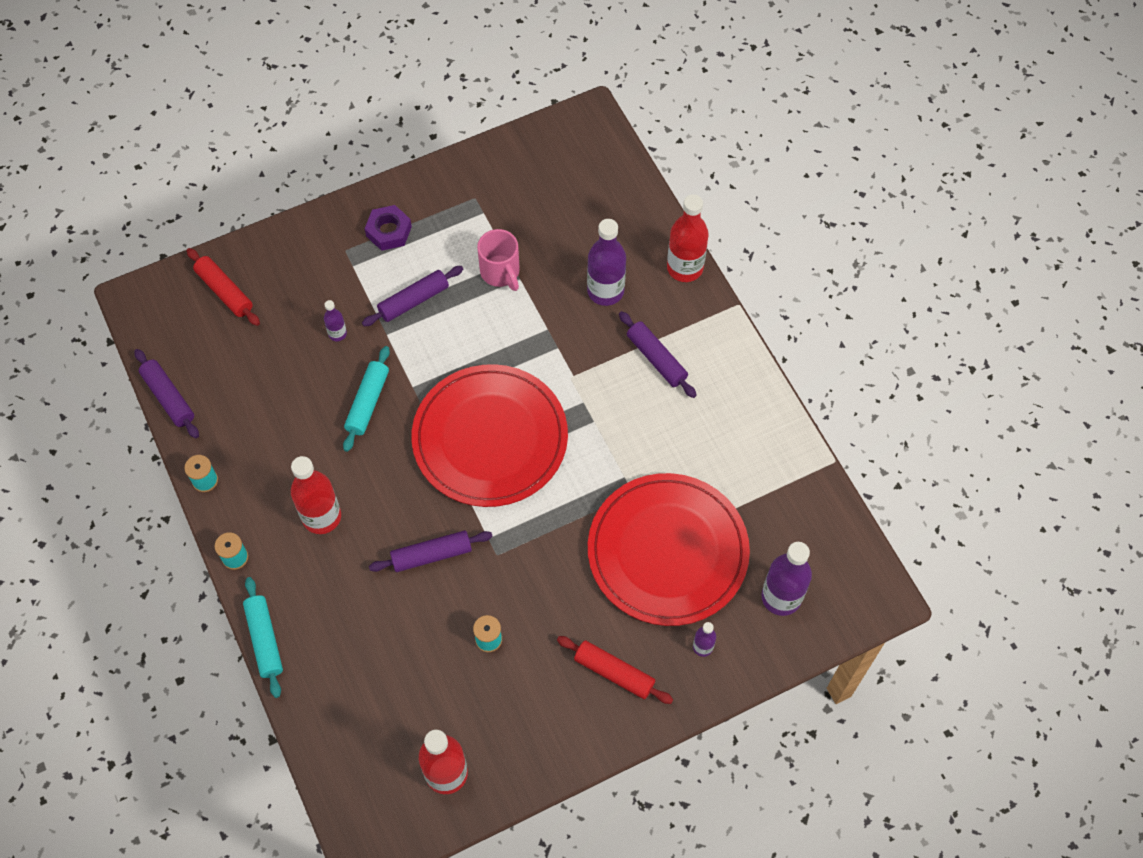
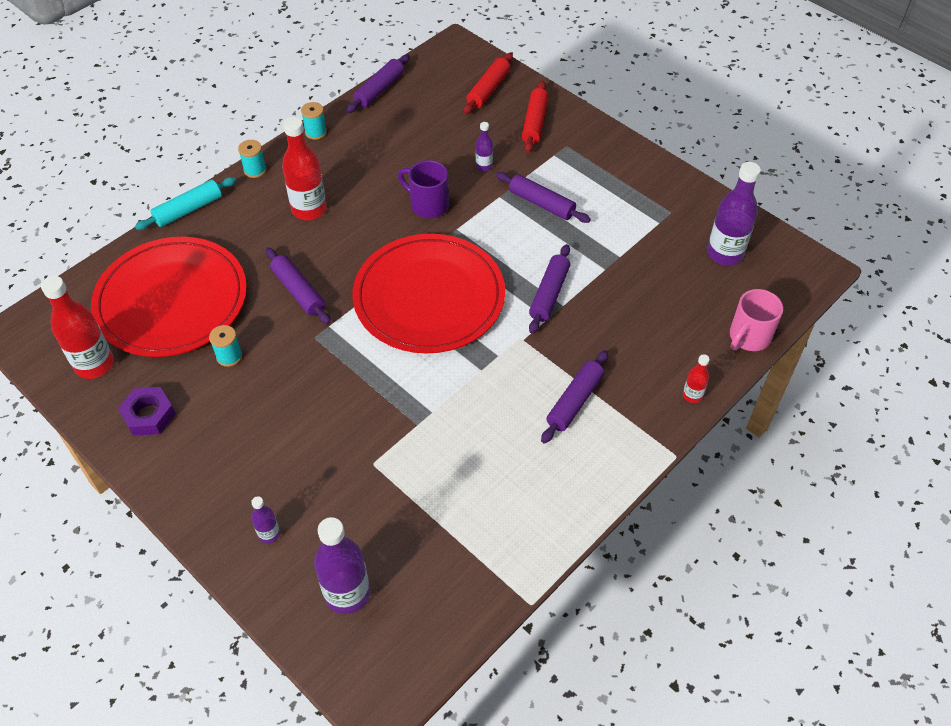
camera: 70 degrees right, 10 degrees down
turquoise rolling pin [343,346,390,452] -> purple mug [398,160,449,218]
purple nut [365,205,412,251] -> purple nut moved to [118,387,175,436]
pink mug [477,229,520,291] -> pink mug moved to [730,289,783,351]
red rolling pin [557,636,673,704] -> red rolling pin moved to [522,81,549,153]
purple bottle [587,219,626,306] -> purple bottle moved to [707,162,761,266]
red plate [588,473,750,626] -> red plate moved to [91,237,247,357]
red bottle [667,194,709,282] -> red bottle [683,354,709,403], size x0.50
none -> purple rolling pin [529,244,570,334]

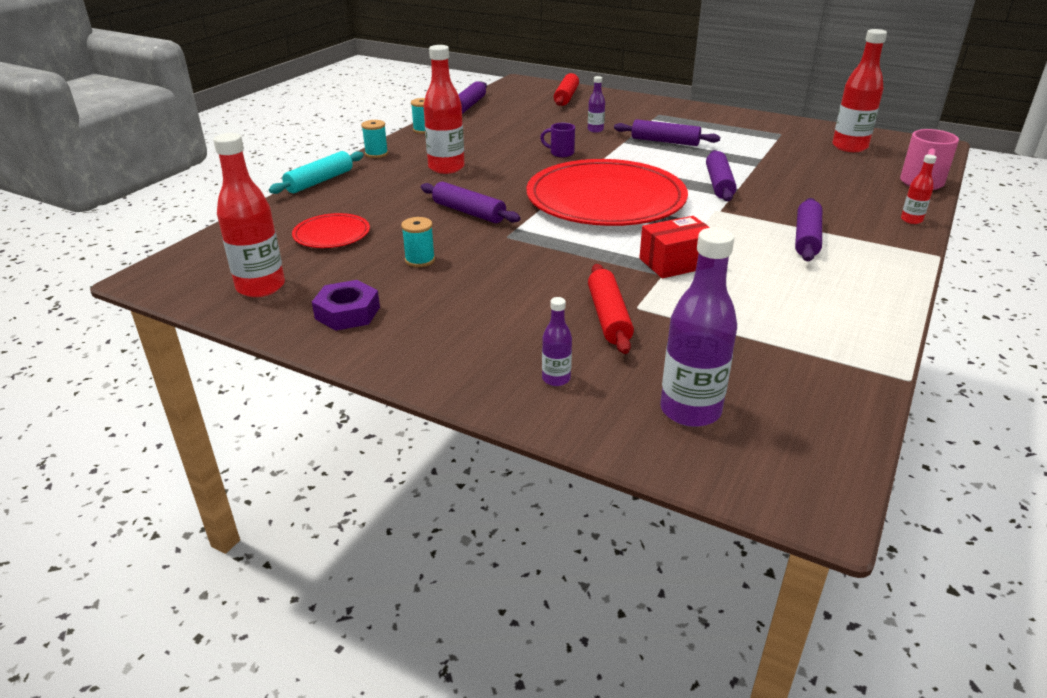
camera: 15 degrees left, 20 degrees down
red plate [91,237,247,357] -> red plate [292,213,370,248], size x0.44
purple mug [398,160,449,218] -> purple mug [540,123,575,157], size x0.63
red rolling pin [522,81,549,153] -> red rolling pin moved to [588,264,634,354]
purple bottle [707,162,761,266] -> red bottle [832,29,887,152]
none -> red box [639,216,710,278]

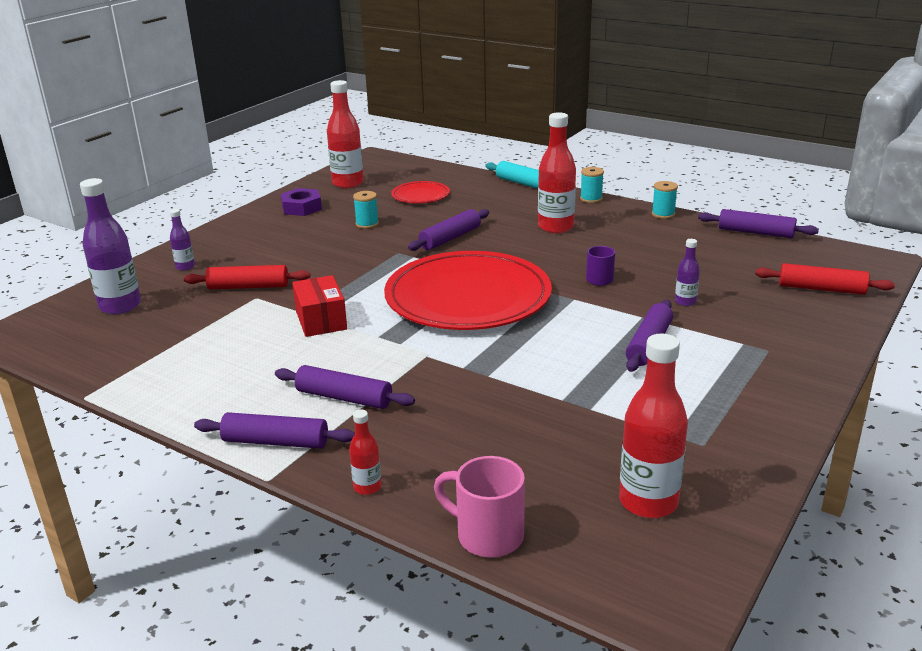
camera: 95 degrees right, 5 degrees down
purple rolling pin [706,150,737,201] -> purple rolling pin moved to [194,412,355,449]

